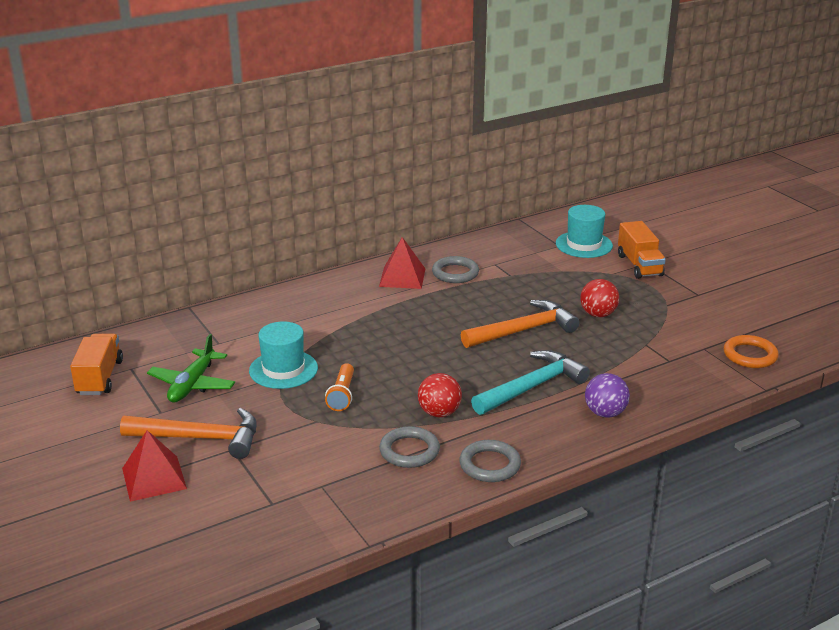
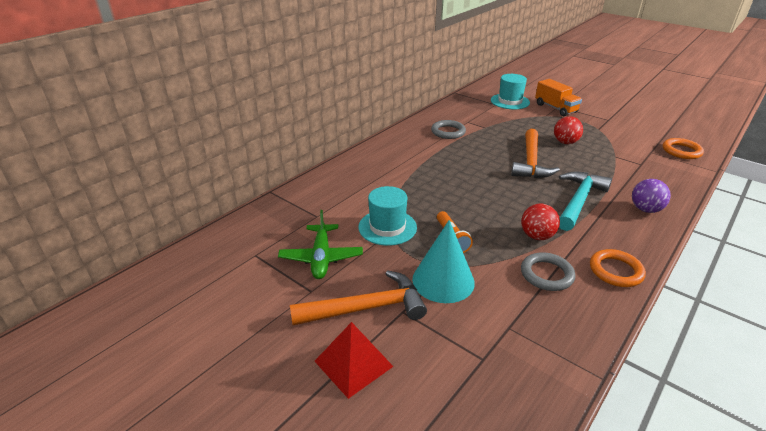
camera: 20 degrees left, 5 degrees up
orange truck [70,334,123,395] -> none
red pyramid [379,237,425,289] -> none
grey ring [459,440,521,482] -> orange ring [590,249,646,287]
orange hammer [461,300,579,348] -> orange hammer turned 150 degrees clockwise [511,129,560,178]
none -> turquoise cone [412,220,475,303]

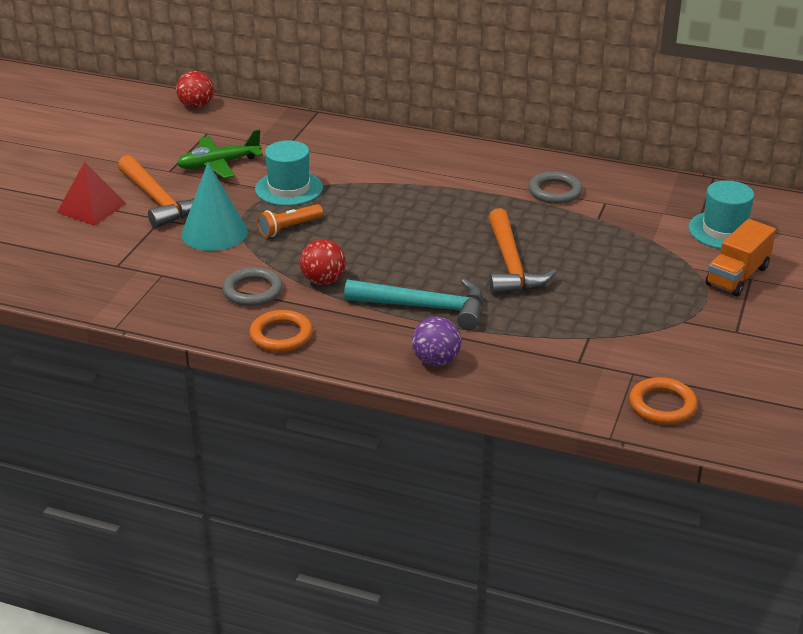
camera: 70 degrees right, 0 degrees up
orange hammer [511,129,560,178] -> orange hammer turned 90 degrees counterclockwise [488,208,557,295]
red ball [554,116,583,144] -> red ball moved to [176,71,214,108]

